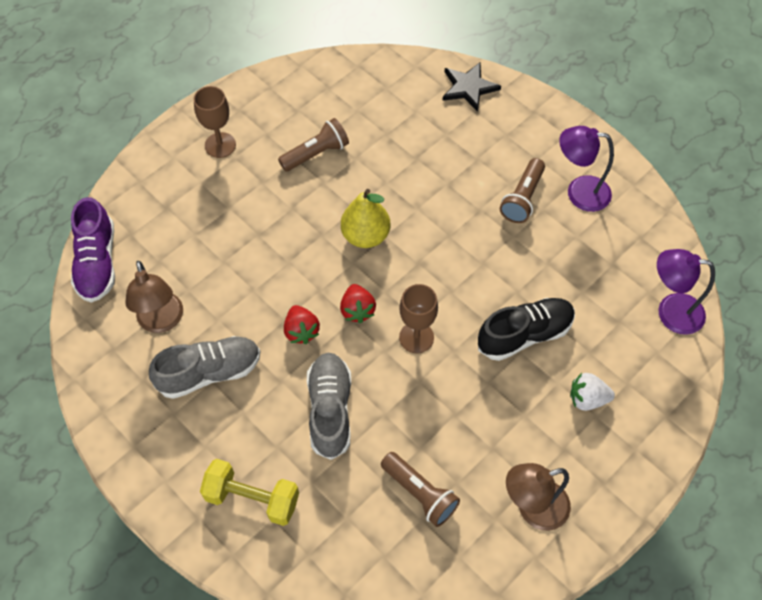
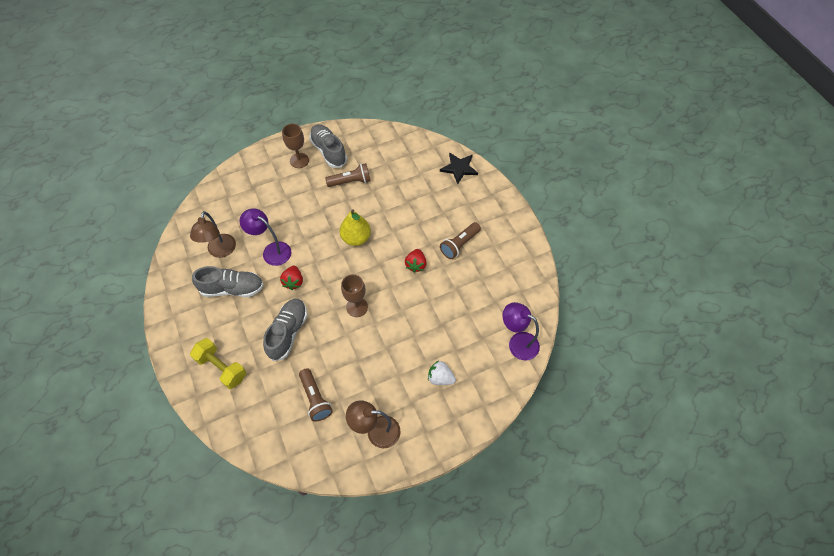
camera: 20 degrees right, 0 degrees up
purple shoe [71,197,115,303] -> none
red strawberry [340,284,376,323] -> red strawberry moved to [405,249,427,273]
black shoe [478,298,575,361] -> none
purple lamp [559,126,614,212] -> purple lamp moved to [239,208,291,266]
none -> grey shoe [309,124,347,168]

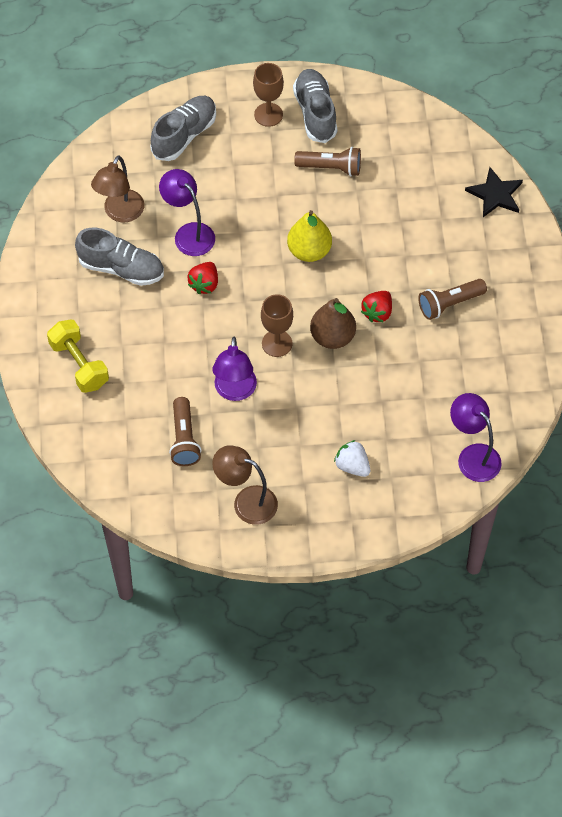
camera: 20 degrees right, 0 degrees up
grey shoe [263,299,308,361] -> grey shoe moved to [151,96,216,161]
none -> purple lamp [212,337,257,401]
none -> brown pear [310,298,356,349]

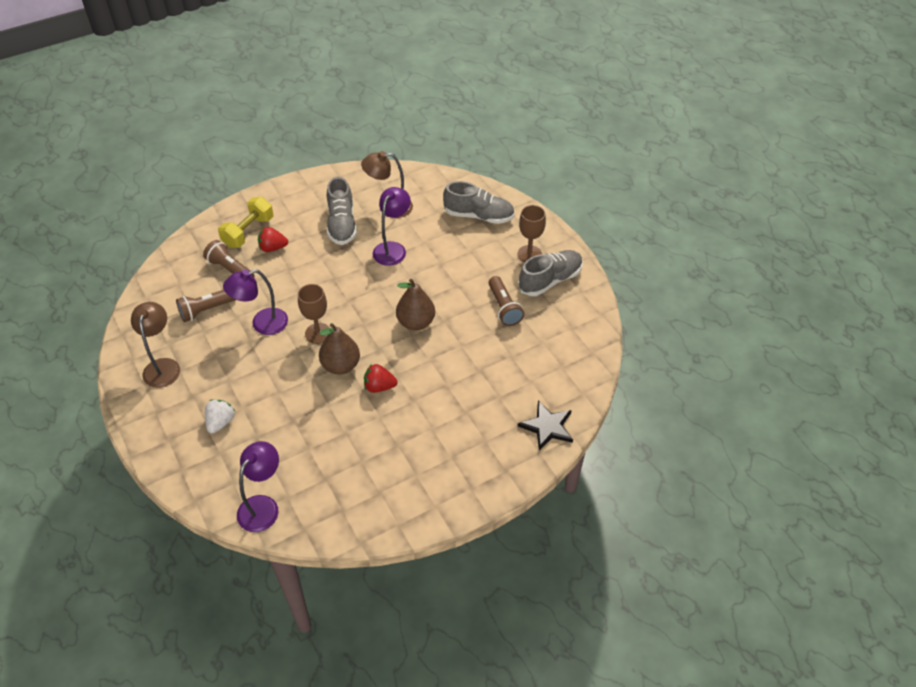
camera: 65 degrees right, 10 degrees down
red strawberry [188,262,218,294] -> red strawberry moved to [258,227,288,252]
yellow pear [287,210,332,262] -> brown pear [396,279,435,330]
brown flashlight [418,279,487,320] -> brown flashlight moved to [203,240,255,277]

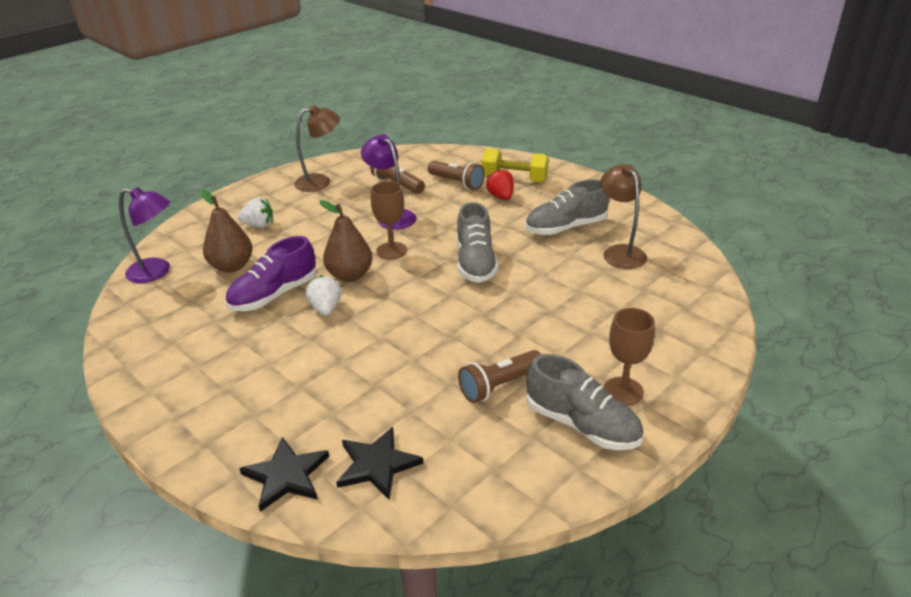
camera: 75 degrees right, 15 degrees down
brown flashlight [203,240,255,277] -> brown flashlight turned 105 degrees clockwise [428,161,485,190]
red strawberry [364,364,397,393] -> white strawberry [306,275,342,316]
purple lamp [373,187,411,266] -> none
brown pear [396,279,435,330] -> brown pear moved to [200,190,252,273]
grey shoe [443,181,515,224] -> grey shoe moved to [457,202,498,283]
none -> purple shoe [225,236,317,311]
none -> black star [336,427,423,500]

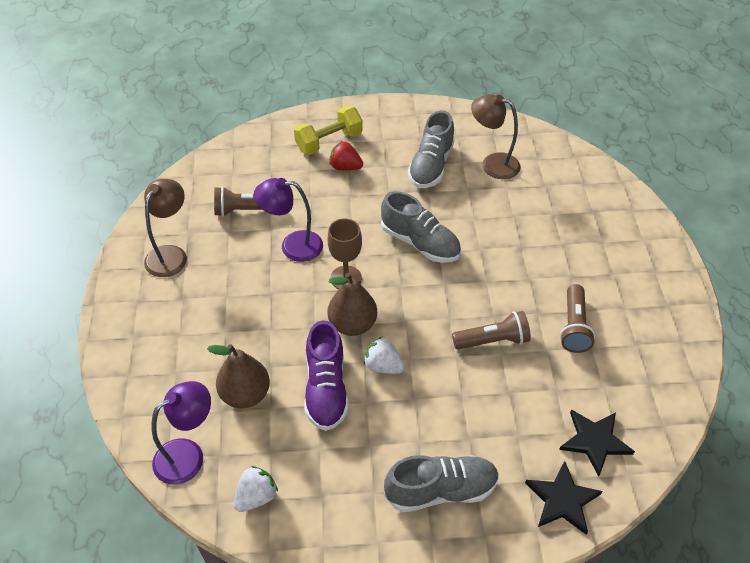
camera: 50 degrees left, 15 degrees up
white strawberry [238,198,273,228] -> white strawberry moved to [233,466,278,512]
brown flashlight [428,161,485,190] -> brown flashlight moved to [452,311,531,350]
grey shoe [526,354,643,450] -> grey shoe moved to [384,455,499,512]
brown goblet [604,308,655,406] -> none

